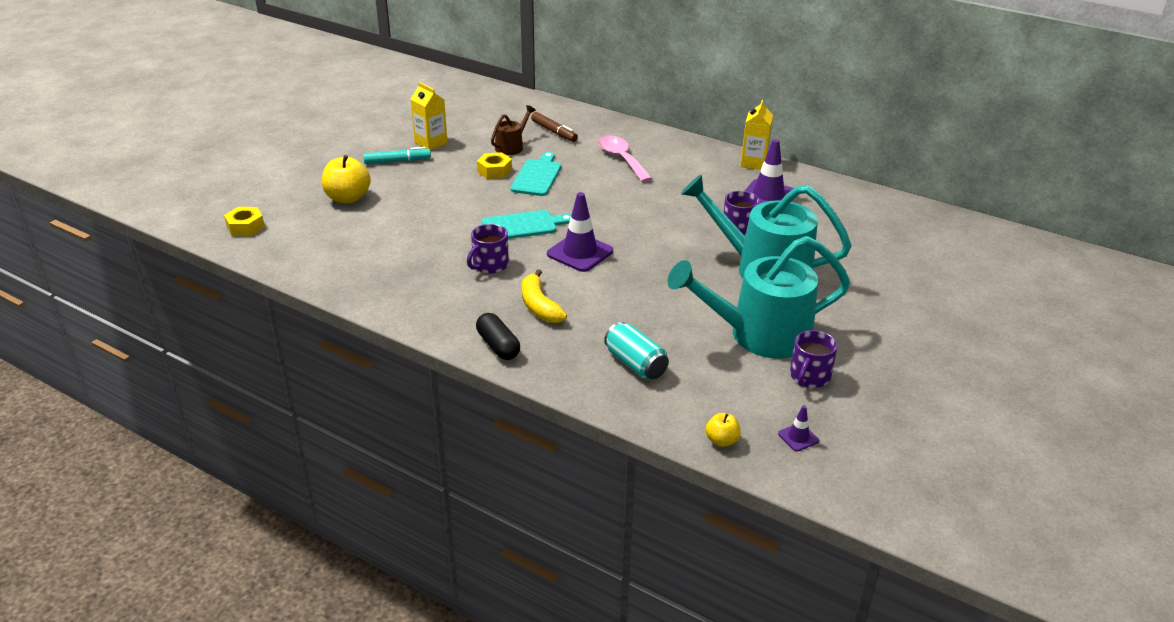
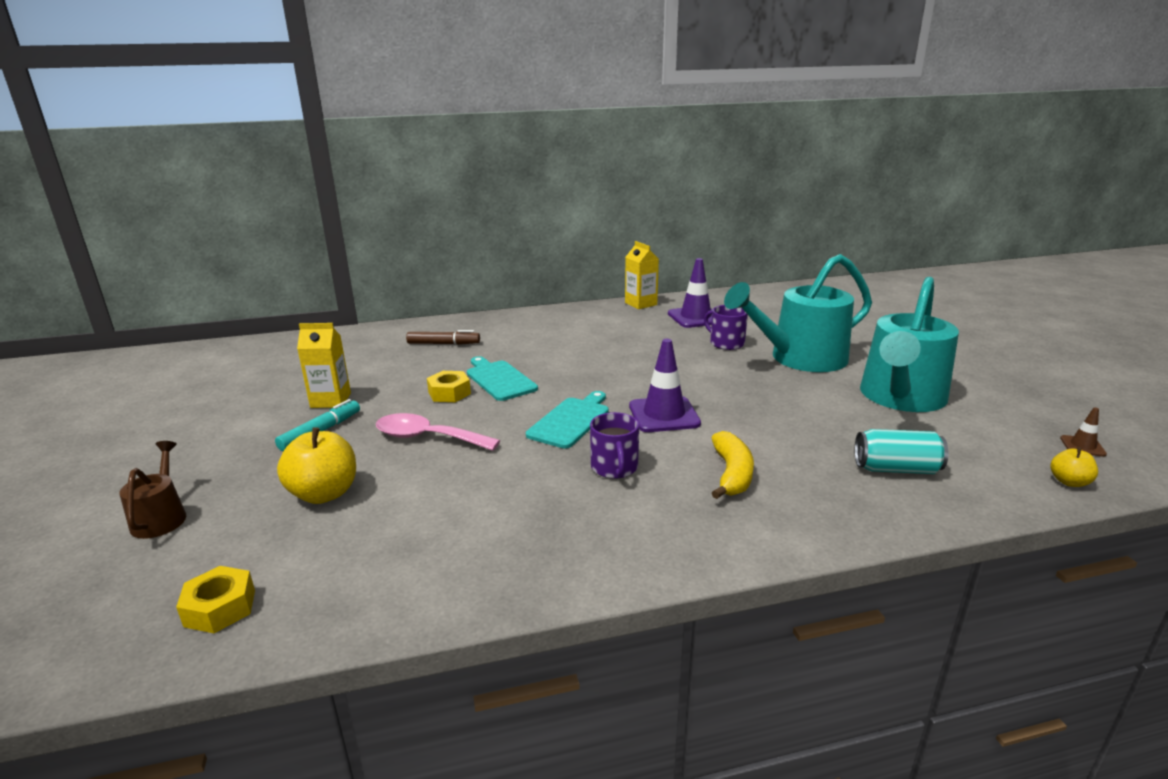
camera: 45 degrees left, 10 degrees down
black capsule [476,313,520,360] -> none
brown watering can [491,105,536,155] -> brown watering can moved to [119,441,186,539]
yellow banana [522,269,567,323] -> yellow banana turned 105 degrees counterclockwise [711,431,754,499]
pink spoon [598,135,653,182] -> pink spoon moved to [376,413,500,451]
purple traffic cone [778,405,819,451] -> brown traffic cone [1060,407,1107,457]
purple mug [790,330,838,388] -> none

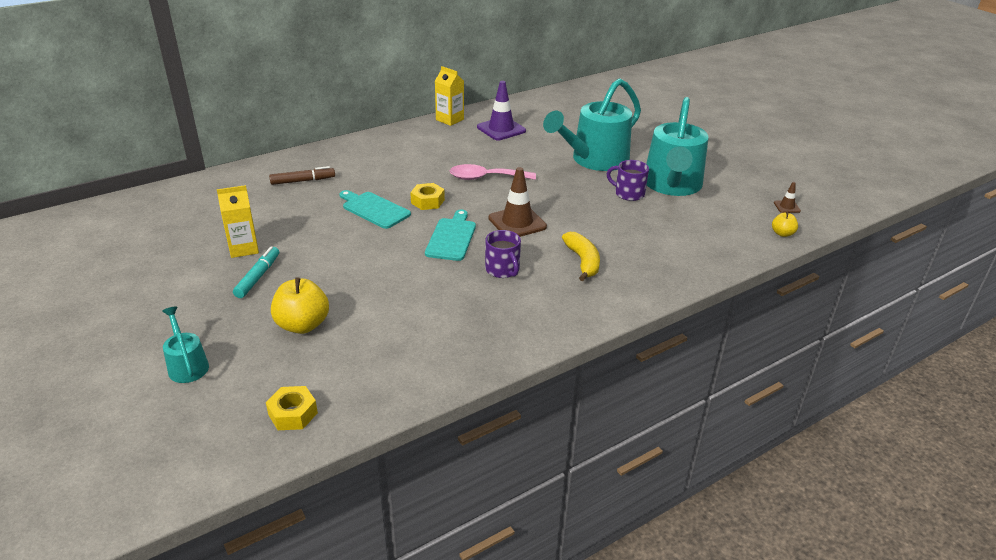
camera: 20 degrees left, 10 degrees up
brown watering can [119,441,186,539] -> turquoise watering can [162,307,209,383]
pink spoon [376,413,500,451] -> pink spoon moved to [450,164,536,180]
yellow nut [427,371,471,402] -> yellow nut moved to [410,183,445,210]
purple traffic cone [629,339,701,432] -> brown traffic cone [489,167,547,237]
purple mug [704,305,748,350] -> purple mug moved to [606,160,649,201]
turquoise can [855,429,948,474] -> none

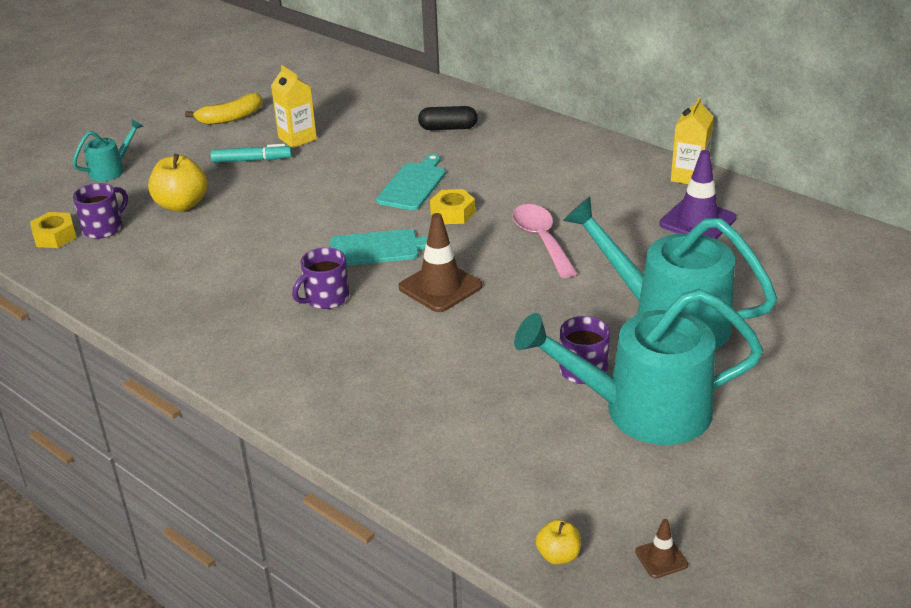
camera: 75 degrees right, 0 degrees up
brown marker [269,166,335,185] -> black capsule [418,106,478,130]
yellow banana [562,232,600,281] -> yellow banana moved to [185,93,263,125]
none -> purple mug [73,183,128,239]

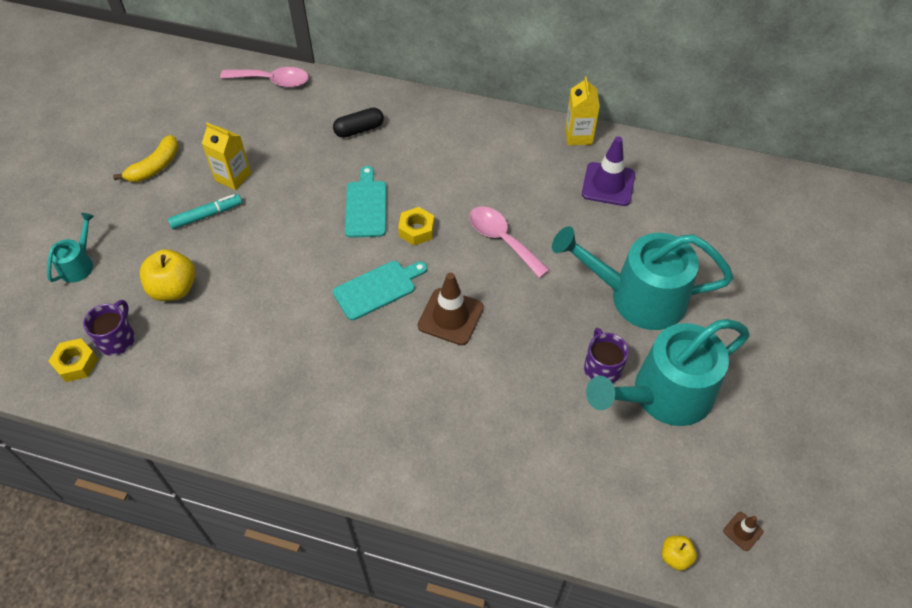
camera: 25 degrees left, 20 degrees up
purple mug [292,247,349,309] -> none
none -> pink spoon [220,67,309,88]

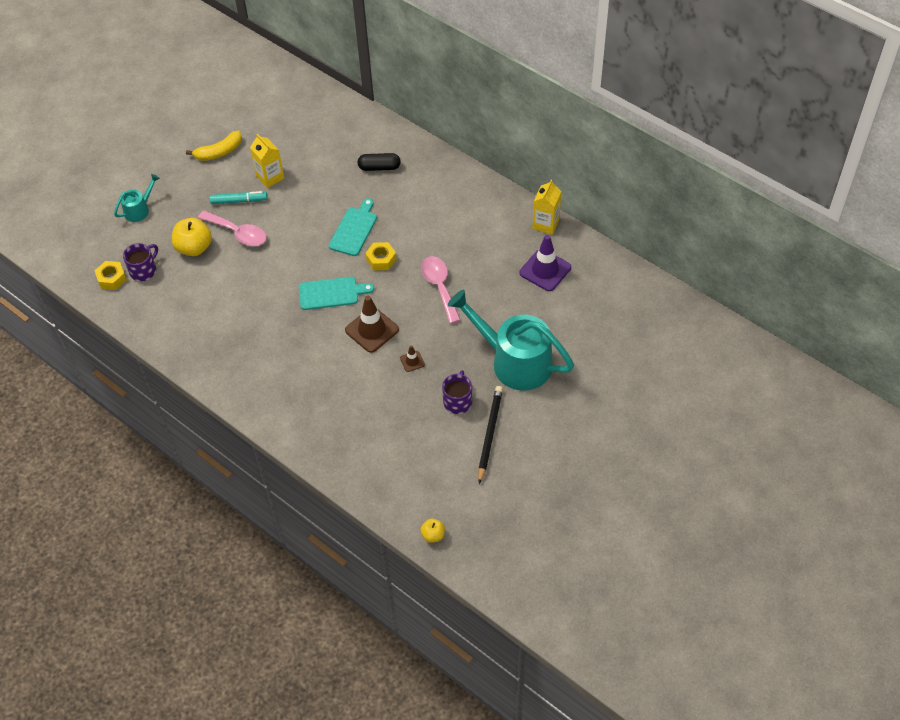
camera: 25 degrees right, 0 degrees up
pink spoon [220,67,309,88] -> pink spoon moved to [198,210,266,246]
turquoise watering can [586,319,749,426] -> black pencil [478,386,503,484]
brown traffic cone [723,512,763,551] -> brown traffic cone moved to [400,345,425,372]

